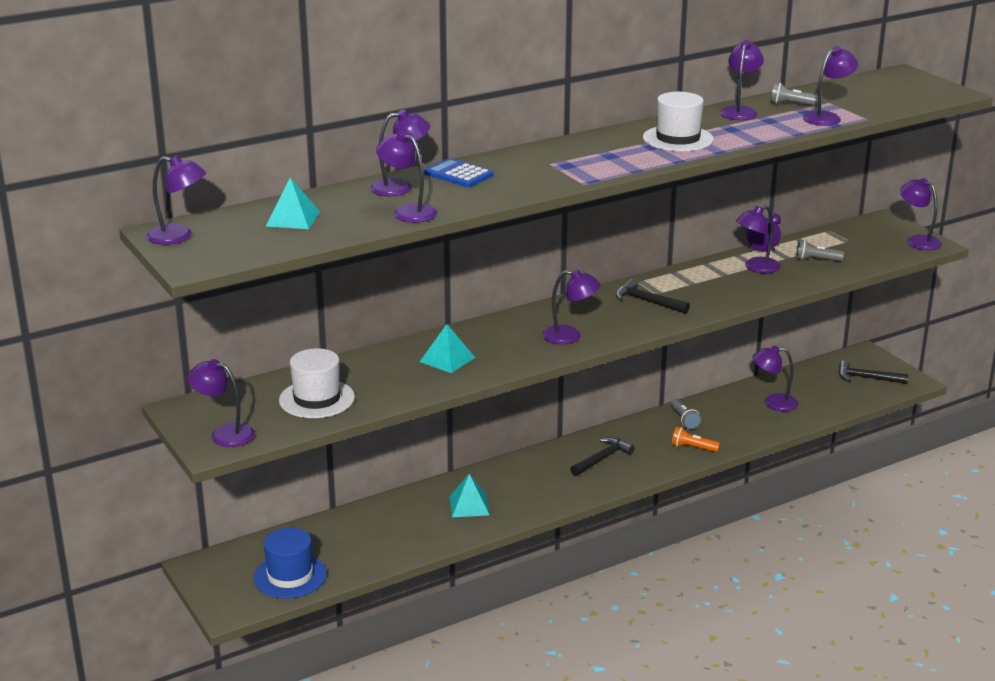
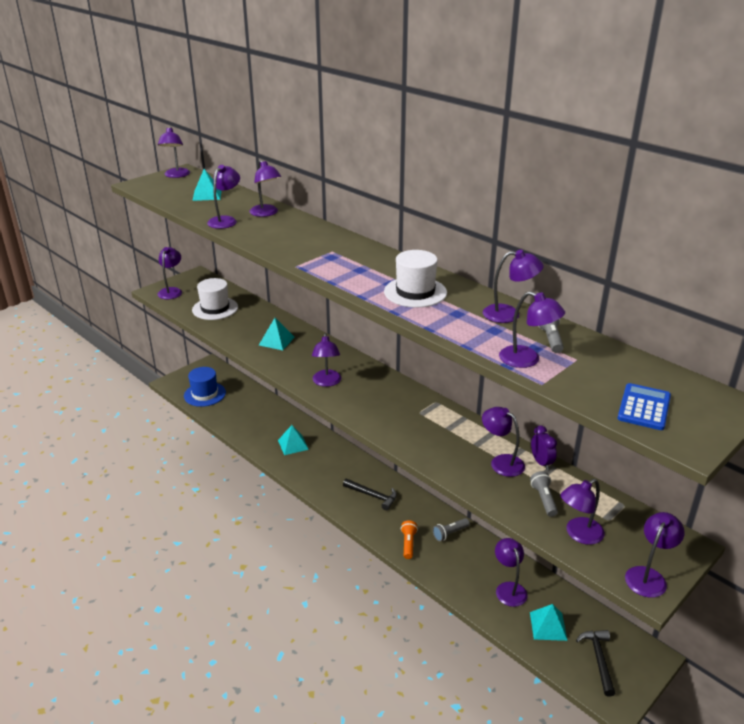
camera: 75 degrees right, 5 degrees up
blue calculator [424,158,493,187] -> blue calculator moved to [617,383,671,430]
black hammer [616,279,690,314] -> none
none -> turquoise pyramid [530,604,568,641]
none -> purple lamp [560,479,605,545]

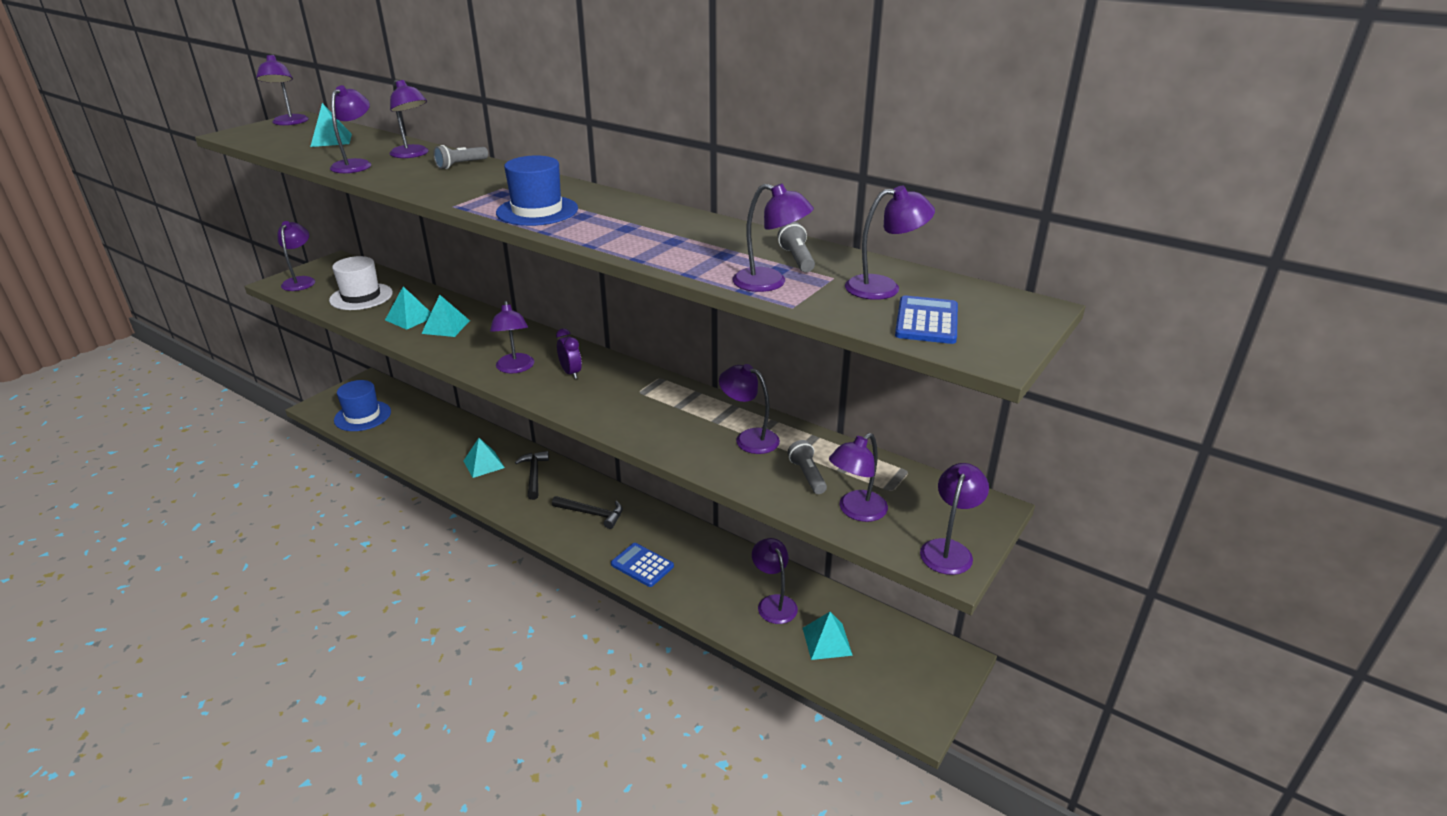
camera: 10 degrees left, 0 degrees up
white hat [384,250,447,308] -> none
orange flashlight [401,520,418,559] -> blue calculator [611,543,674,587]
grey flashlight [433,518,470,541] -> grey flashlight moved to [433,145,488,169]
purple lamp [483,250,544,323] -> purple lamp moved to [845,186,935,300]
purple clock [531,426,557,470] -> purple clock moved to [556,328,582,379]
black hammer [576,630,615,697] -> black hammer moved to [515,451,549,500]
none -> turquoise pyramid [385,286,431,330]
none -> blue hat [496,156,578,226]

